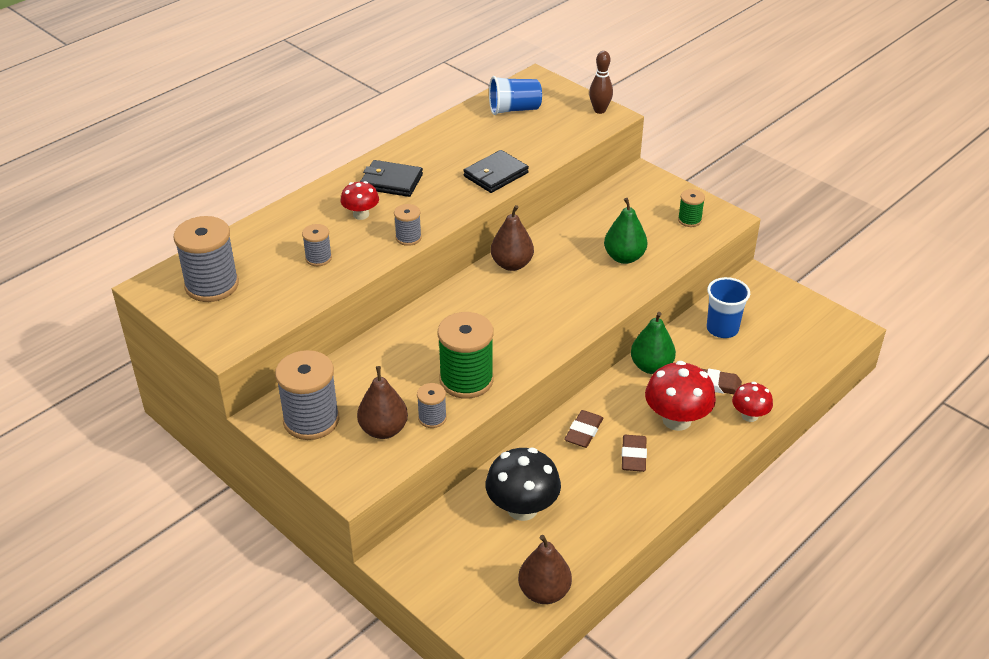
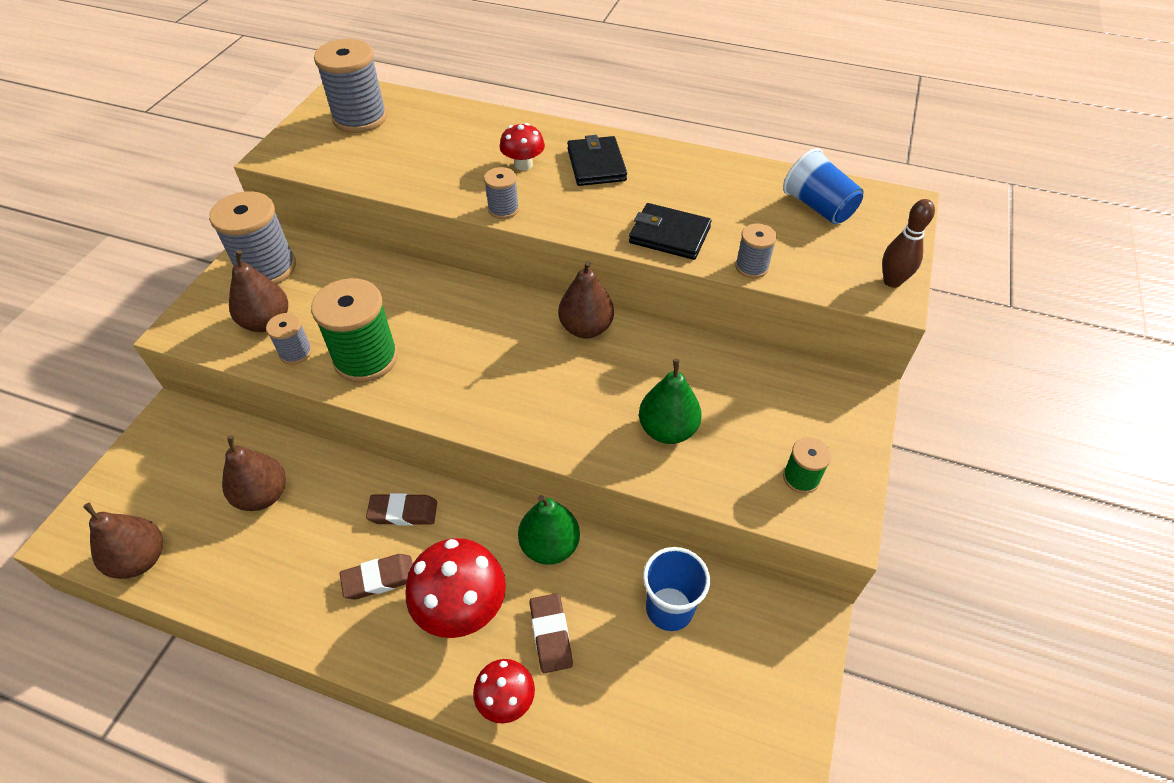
camera: 65 degrees right, 10 degrees up
grey spool [302,224,332,266] -> grey spool moved to [735,223,777,278]
black mushroom [486,448,561,521] -> brown pear [222,435,286,511]

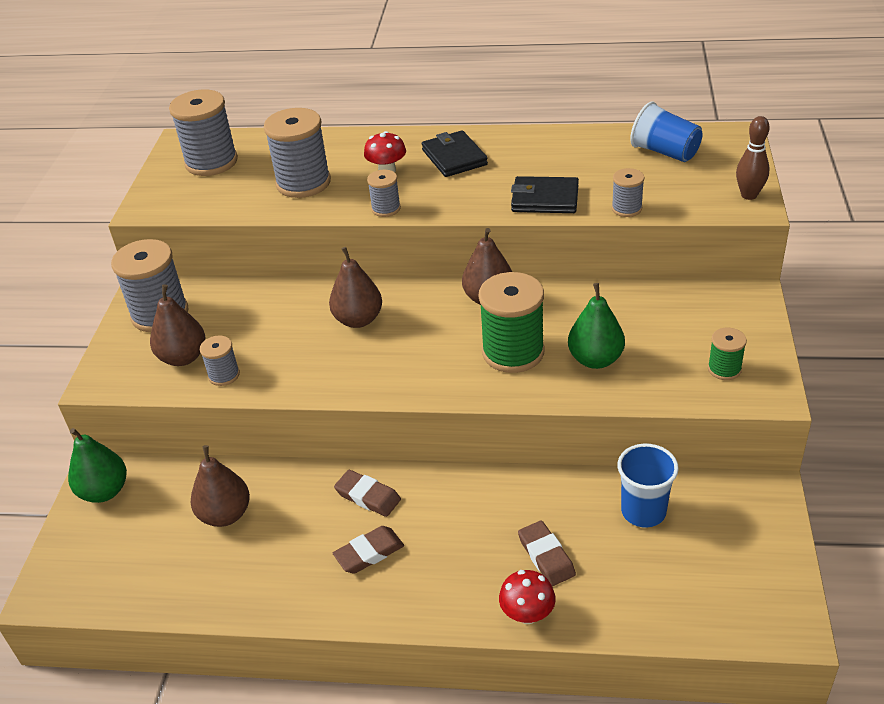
camera: 10 degrees left, 10 degrees down
brown pear [83,503,163,579] -> brown pear moved to [329,247,382,328]
green spool [311,278,398,383] -> green spool moved to [479,272,544,373]
brown eraser [366,493,437,526] -> brown eraser turned 45 degrees clockwise [334,470,401,517]
red mushroom [406,538,506,638] -> none
green pear [518,495,580,565] -> green pear moved to [68,428,127,503]
none -> grey spool [264,108,331,198]

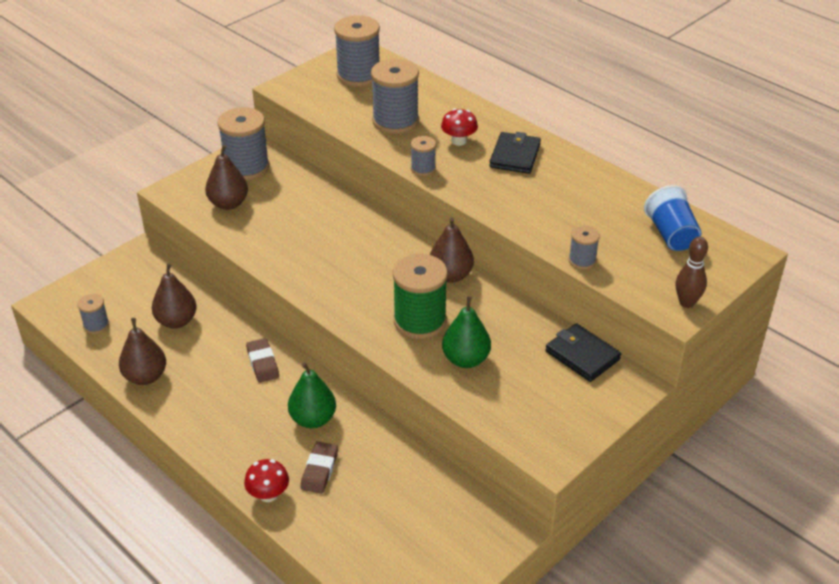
camera: 35 degrees right, 0 degrees up
green pear [68,428,127,503] -> green pear moved to [288,362,336,428]
grey spool [200,335,240,386] -> grey spool moved to [78,294,109,334]
brown pear [329,247,382,328] -> brown pear moved to [119,318,166,385]
brown eraser [333,526,404,574] -> none
black wallet [511,176,579,213] -> black wallet moved to [545,323,621,382]
blue cup [617,444,679,528] -> none
green spool [708,328,747,380] -> none

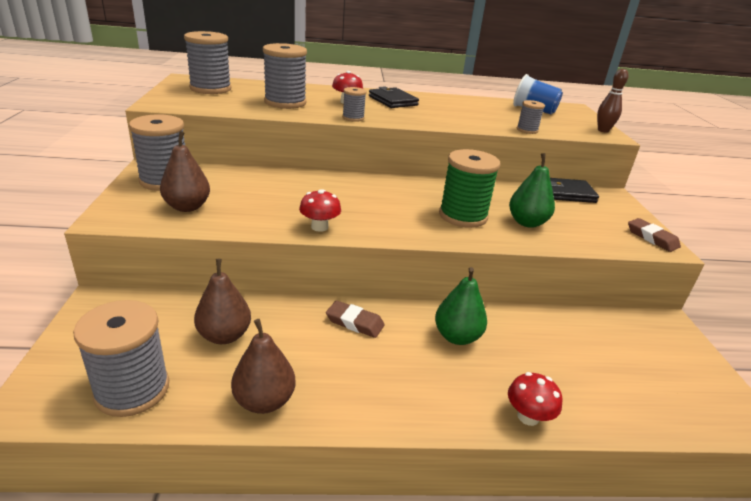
camera: 50 degrees left, 10 degrees down
grey spool [78,294,109,334] -> grey spool [73,300,169,417], size x1.96
brown eraser [300,442,338,494] -> brown eraser moved to [628,218,681,252]
brown pear [430,217,474,283] -> none
none -> red mushroom [299,189,341,232]

